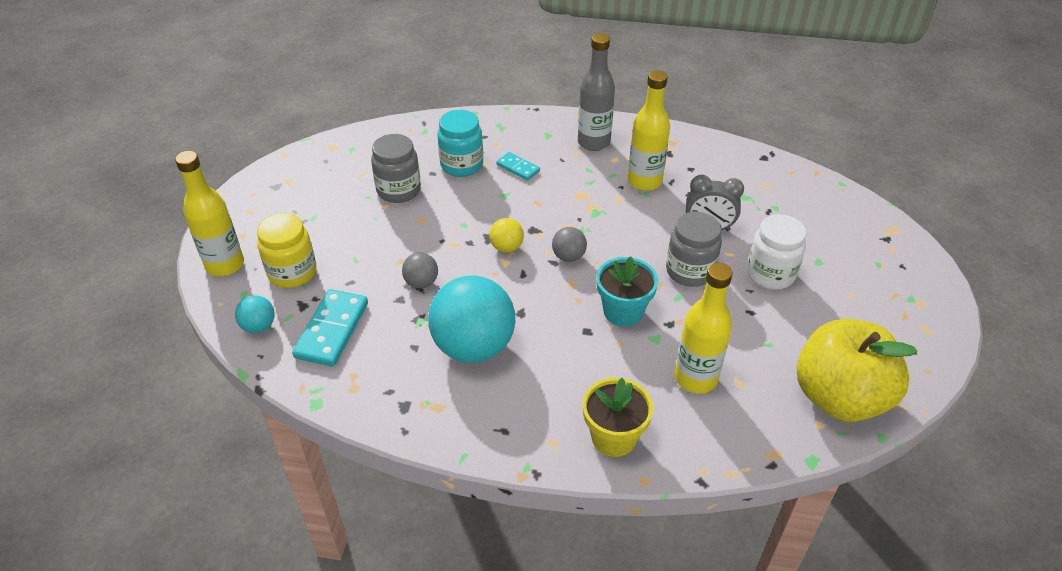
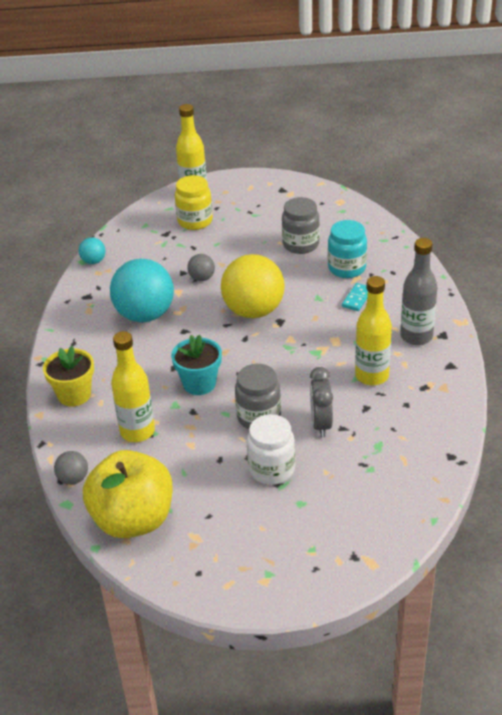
camera: 80 degrees right, 5 degrees down
turquoise ball [235,295,275,333] -> turquoise ball moved to [79,237,106,264]
turquoise domino [292,289,368,366] -> none
yellow ball [489,218,524,252] -> yellow ball [221,254,285,318], size x2.21
grey ball [552,227,587,262] -> grey ball moved to [54,451,88,485]

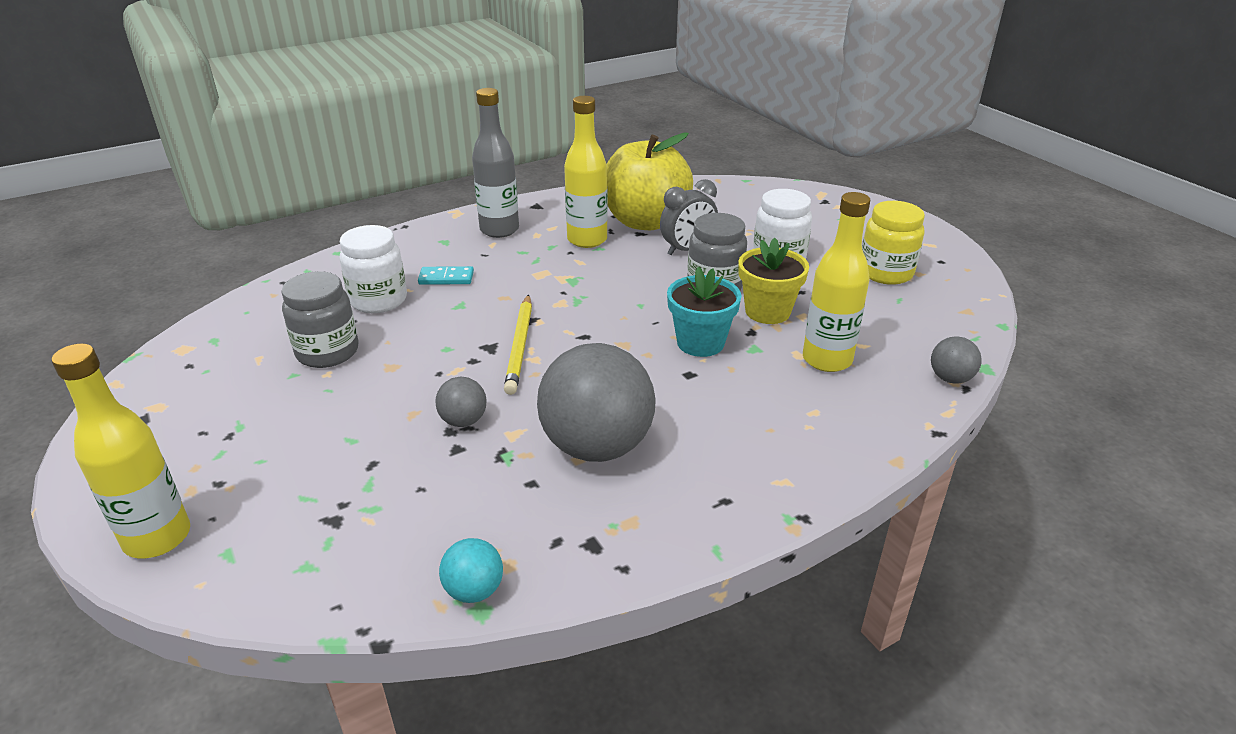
camera: 120 degrees left, 5 degrees down
yellow flower pot [43,346,94,407] -> yellow flower pot moved to [738,238,809,324]
yellow apple [83,450,173,538] -> yellow apple moved to [607,133,693,230]
turquoise ball [110,258,174,322] -> grey ball [537,343,656,462]
yellow jar [175,175,213,230] -> yellow jar moved to [862,201,925,285]
yellow ball [221,254,285,318] -> yellow pencil [504,294,532,395]
turquoise jar [328,220,367,278] -> white jar [340,225,407,313]

